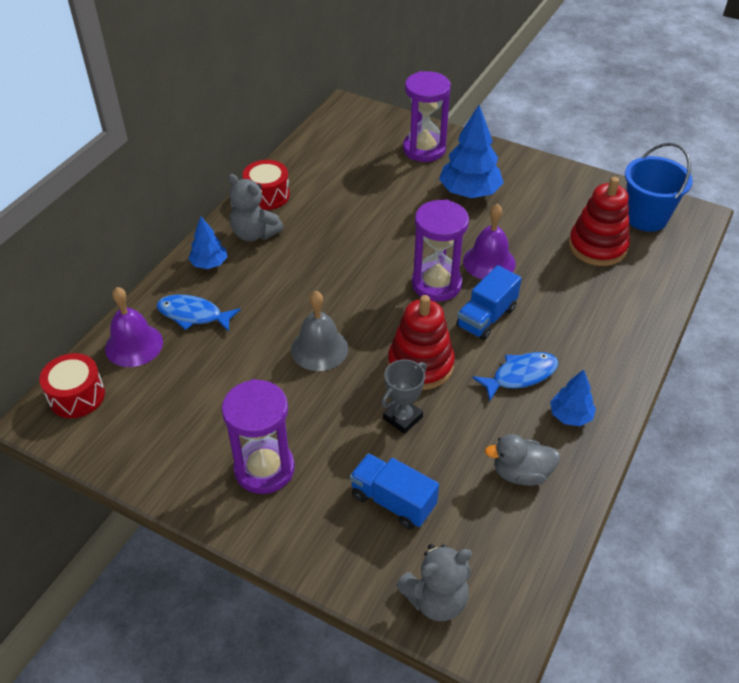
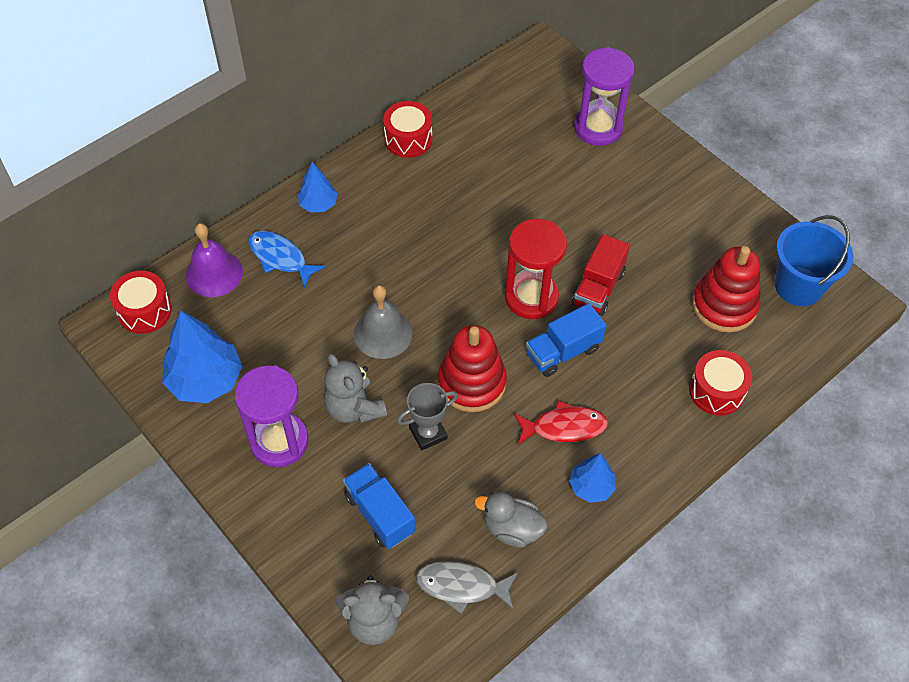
camera: 20 degrees right, 10 degrees up
grey teddy bear [228,174,284,242] -> grey teddy bear moved to [324,354,387,423]
purple hourglass [412,200,469,301] -> red hourglass [505,219,567,319]
blue tree [439,105,504,198] -> blue tree moved to [162,311,242,403]
purple bell [463,204,516,279] -> red truck [572,234,630,316]
blue fish [472,352,559,401] -> red fish [514,400,608,445]
none -> grey fish [416,561,518,614]
none -> red drum [689,350,752,416]

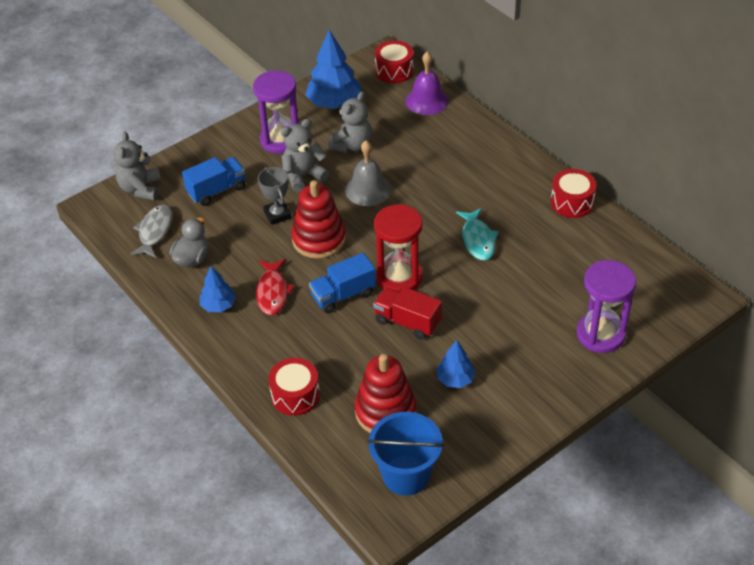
camera: 95 degrees right, 10 degrees down
blue fish [248,231,326,288] -> none
blue tree [297,162,338,213] -> blue tree moved to [437,340,475,388]
blue truck [526,303,606,377] -> blue truck turned 90 degrees counterclockwise [309,253,376,313]
none -> grey teddy bear [328,92,372,153]
none -> turquoise fish [456,208,499,260]

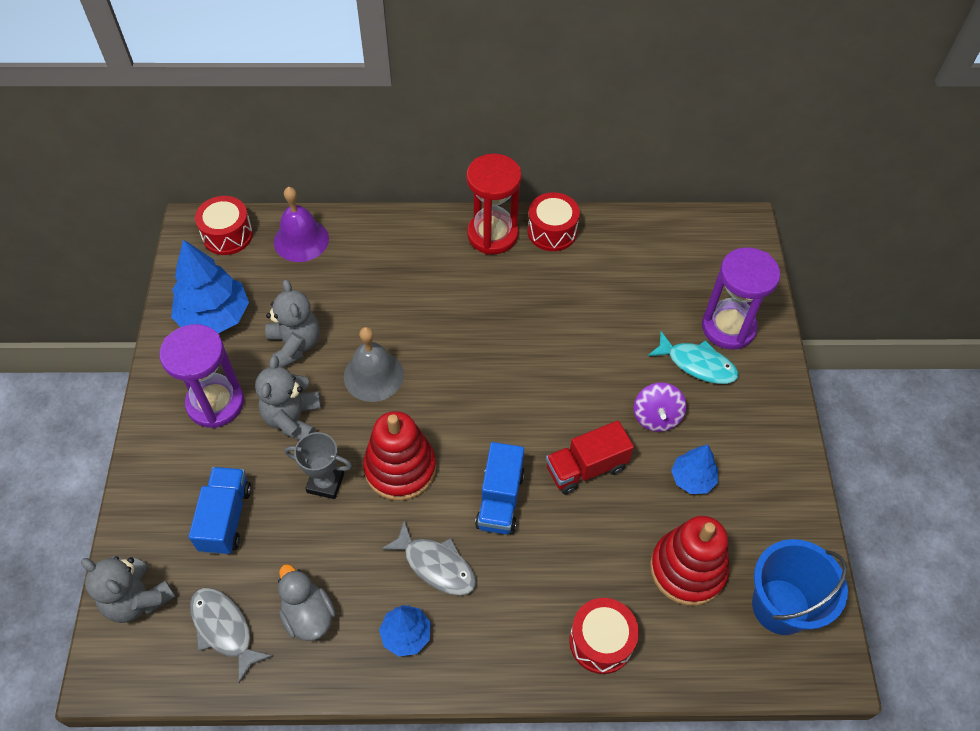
camera: 55 degrees left, 10 degrees up
red fish [256,259,295,315] -> grey fish [381,521,476,595]
red hourglass [374,204,422,292] -> red hourglass moved to [466,154,522,255]
turquoise fish [456,208,499,260] -> turquoise fish moved to [648,331,738,384]
none -> purple spinning top [634,383,686,432]

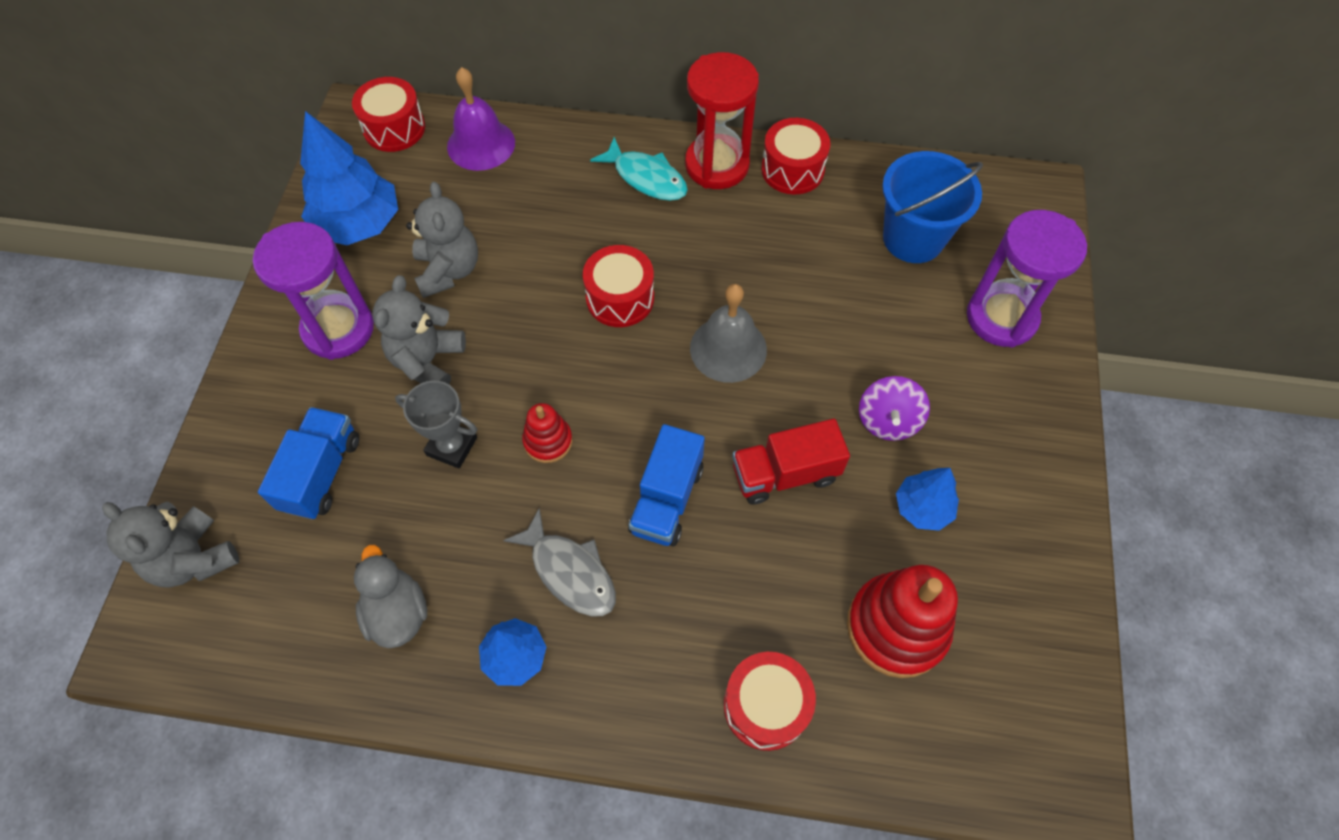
camera: 10 degrees right, 5 degrees up
grey fish [190,588,273,683] -> none
grey bell [344,327,404,402] -> grey bell moved to [690,284,767,383]
red stacking toy [363,411,436,501] -> red stacking toy [522,403,572,463], size x0.54
turquoise fish [648,331,738,384] -> turquoise fish moved to [590,137,688,201]
blue bucket [752,539,848,635] -> blue bucket moved to [882,151,983,263]
none -> red drum [583,245,654,327]

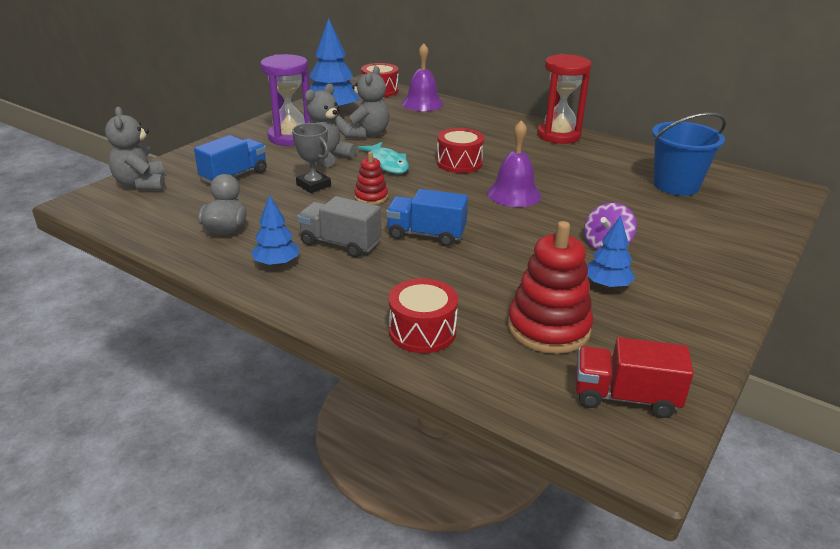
camera: 25 degrees right, 30 degrees down
grey fish [503,508,616,617] -> grey truck [297,196,381,257]
turquoise fish [590,137,688,201] -> turquoise fish moved to [358,142,409,174]
blue truck [628,424,705,546] -> blue truck turned 60 degrees clockwise [386,189,468,246]
grey bell [690,284,767,383] -> purple bell [487,120,542,207]
red truck [732,419,850,505] -> red truck moved to [576,337,694,418]
red drum [761,118,830,195] -> none
purple hourglass [967,210,1087,348] -> none

